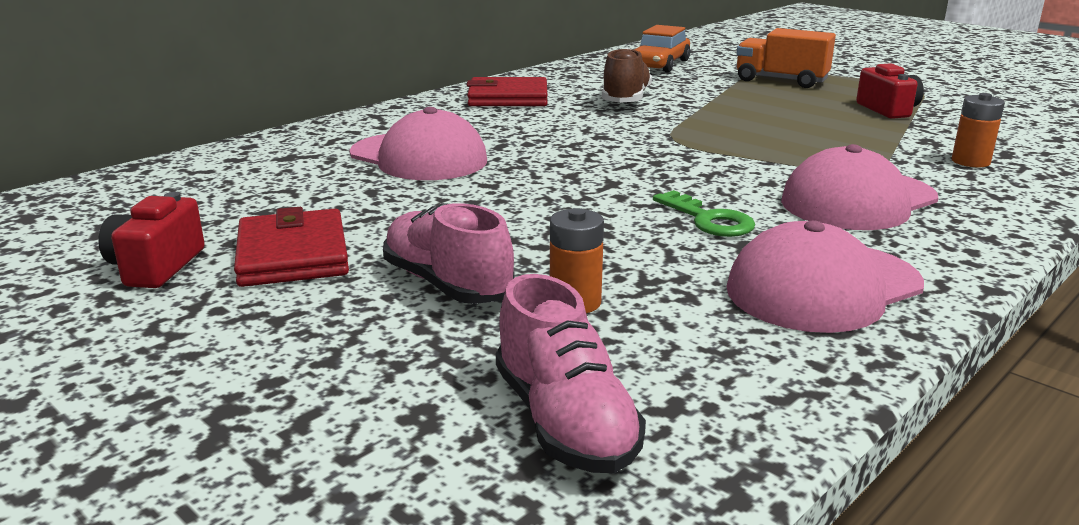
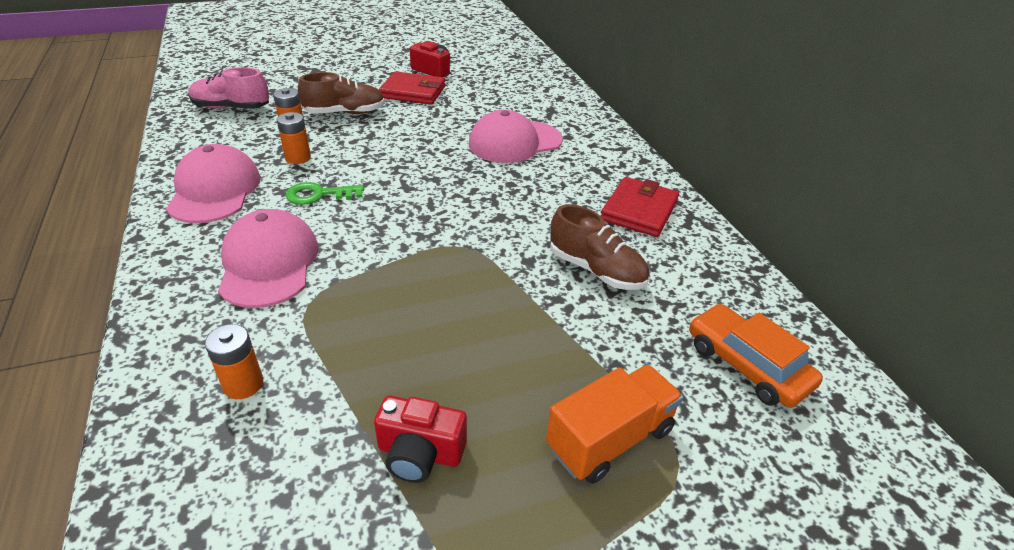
camera: 115 degrees right, 15 degrees up
pink shoe [383,203,515,304] -> brown shoe [298,72,385,114]
none -> orange battery [277,112,311,164]

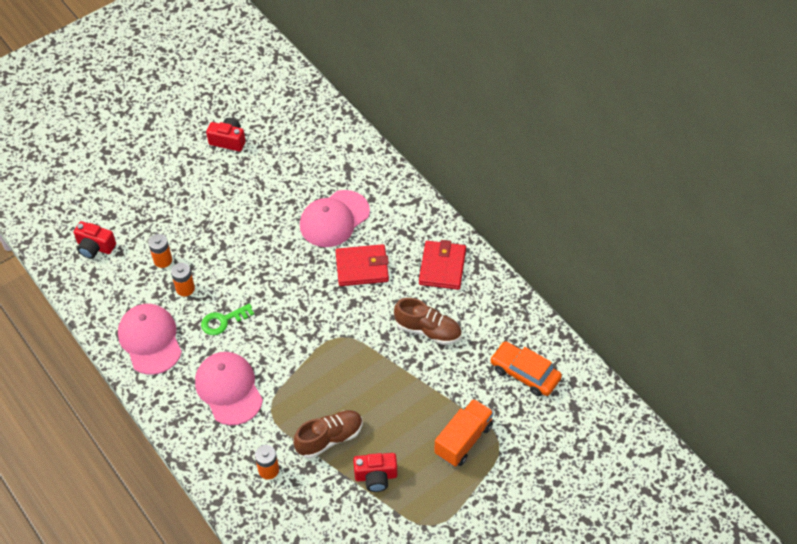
camera: 15 degrees left, 15 degrees up
pink shoe [188,67,269,109] -> red camera [74,221,116,259]
brown shoe [298,72,385,114] -> brown shoe moved to [293,410,363,458]
red wallet [379,71,445,105] -> red wallet moved to [336,244,389,286]

